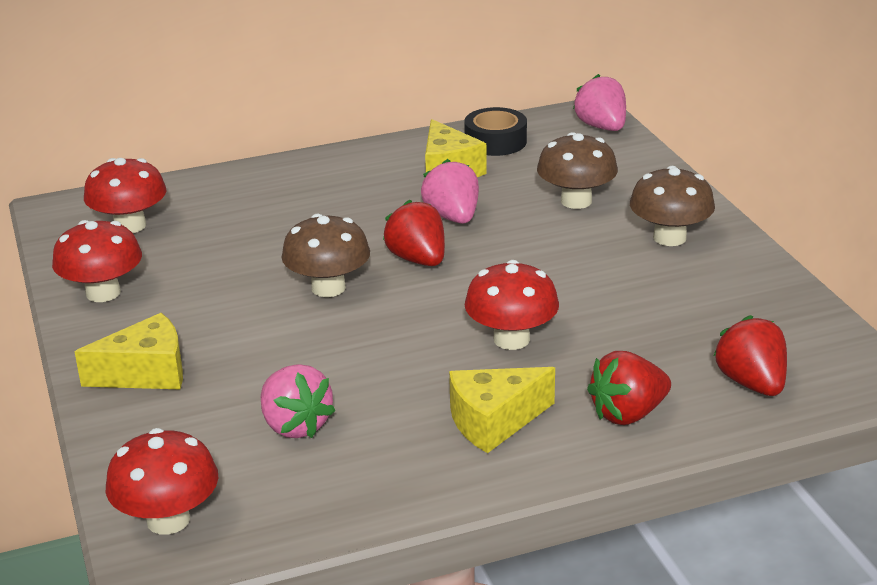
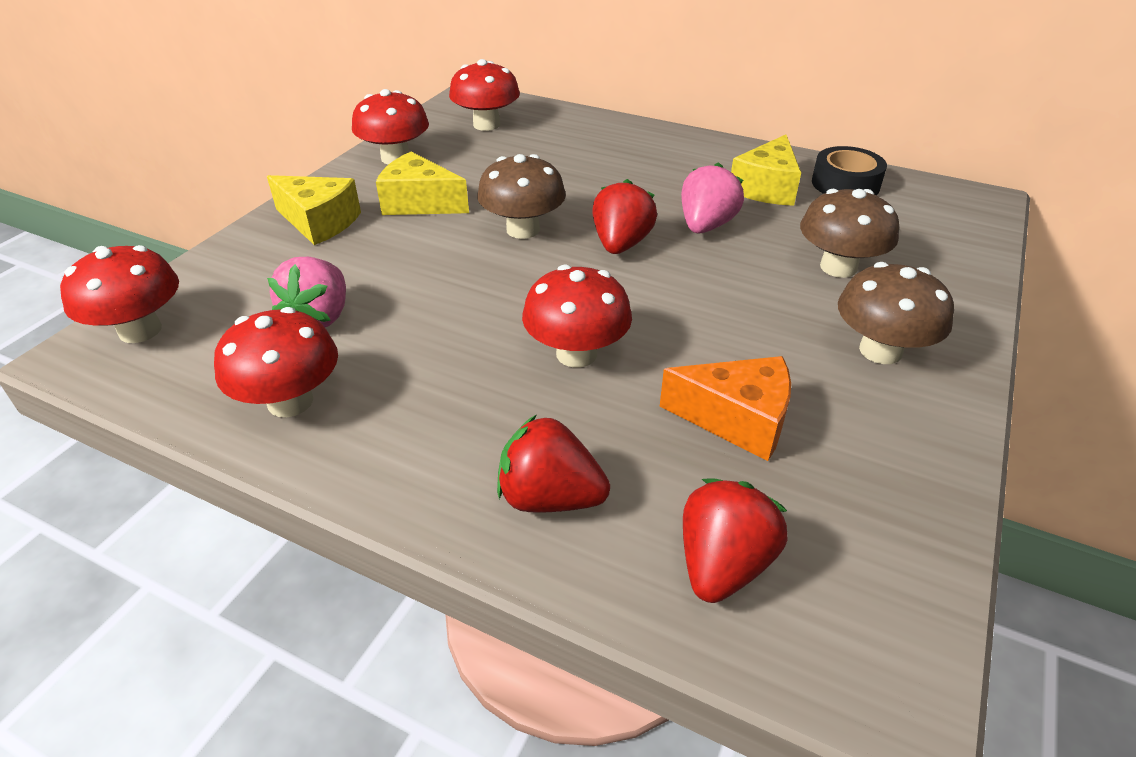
camera: 45 degrees right, 10 degrees up
yellow cheese [449,367,555,453] -> yellow cheese moved to [376,152,469,215]
pink strawberry [573,74,626,131] -> none
none -> red mushroom [214,307,338,417]
none -> orange cheese [660,356,791,461]

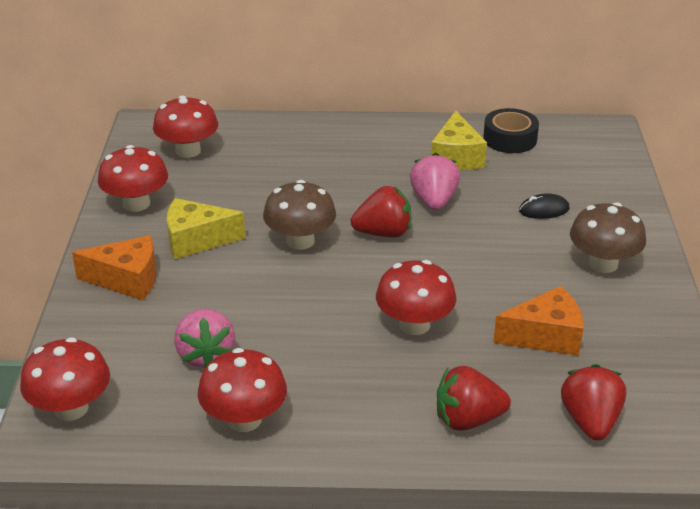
camera: 25 degrees left, 5 degrees down
yellow cheese [267,175,361,245] -> orange cheese [72,235,156,300]
red strawberry [592,179,657,254] -> red strawberry turned 90 degrees clockwise [351,186,411,237]
brown mushroom [800,189,899,278] -> black mouse [519,193,570,219]

